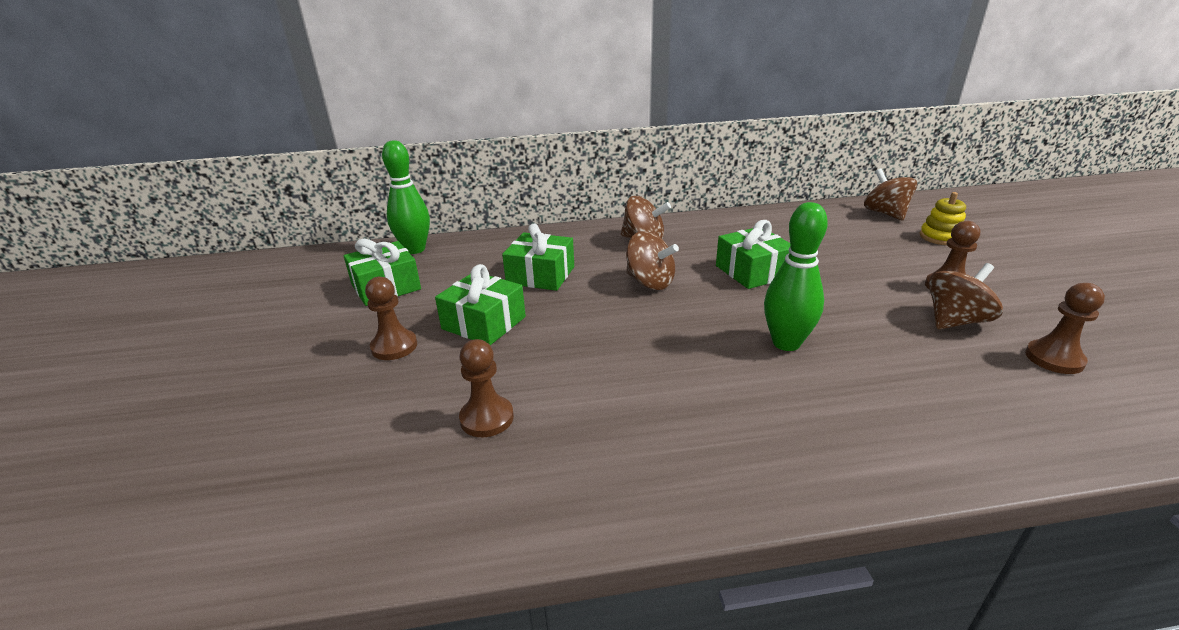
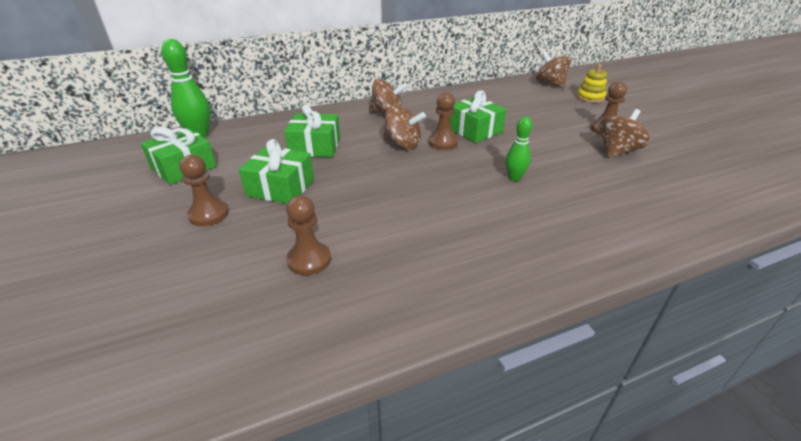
camera: 15 degrees left, 5 degrees up
green bowling pin [764,202,828,351] -> green bowling pin [505,117,532,181], size x0.60
brown pawn [1025,283,1105,374] -> brown pawn moved to [429,92,458,150]

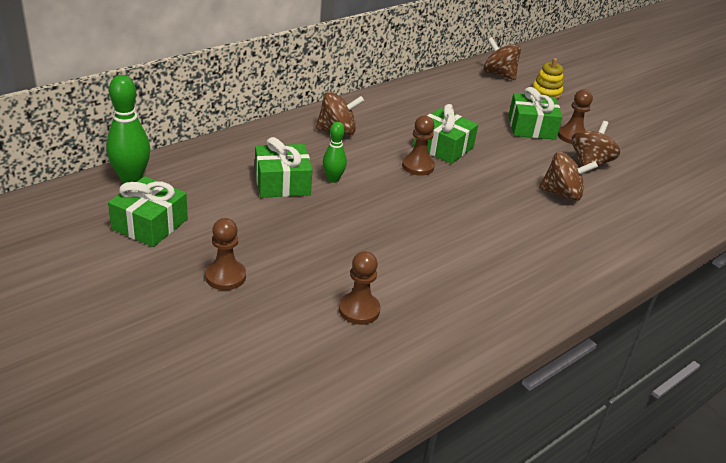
camera: 20 degrees left, 0 degrees up
green gift [239,139,314,204] -> green gift moved to [508,87,563,140]
brown spinning top [383,105,426,150] -> brown spinning top moved to [539,151,598,201]
green bowling pin [505,117,532,181] -> green bowling pin moved to [323,122,347,183]

